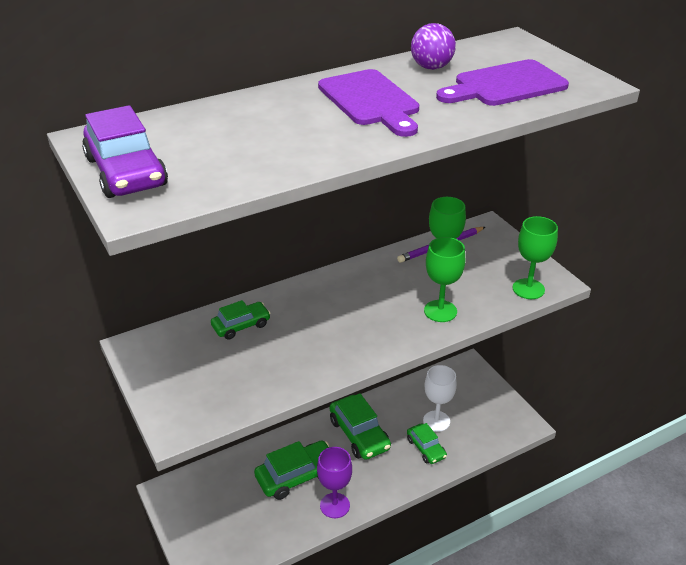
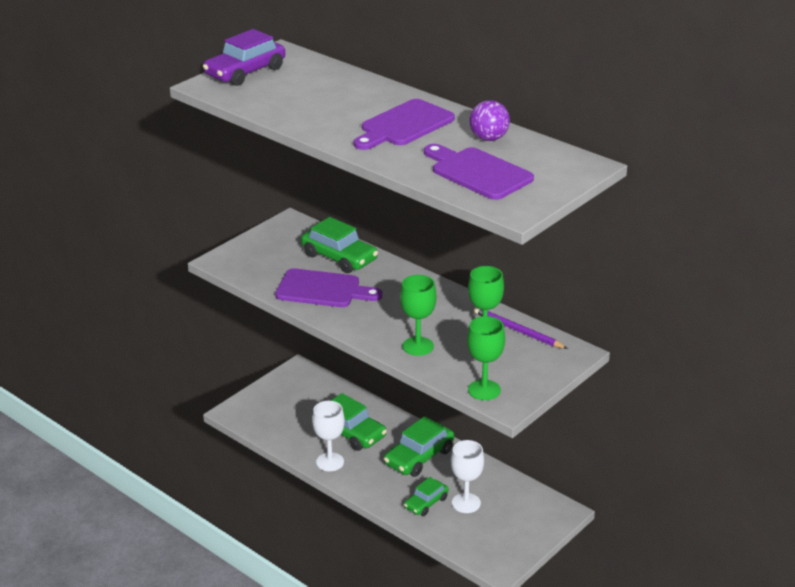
camera: 70 degrees right, 5 degrees down
green car [211,300,271,339] -> green car [301,217,378,273], size x1.64
purple goblet [317,447,352,518] -> white goblet [312,401,345,471]
none -> purple cutting board [275,268,382,307]

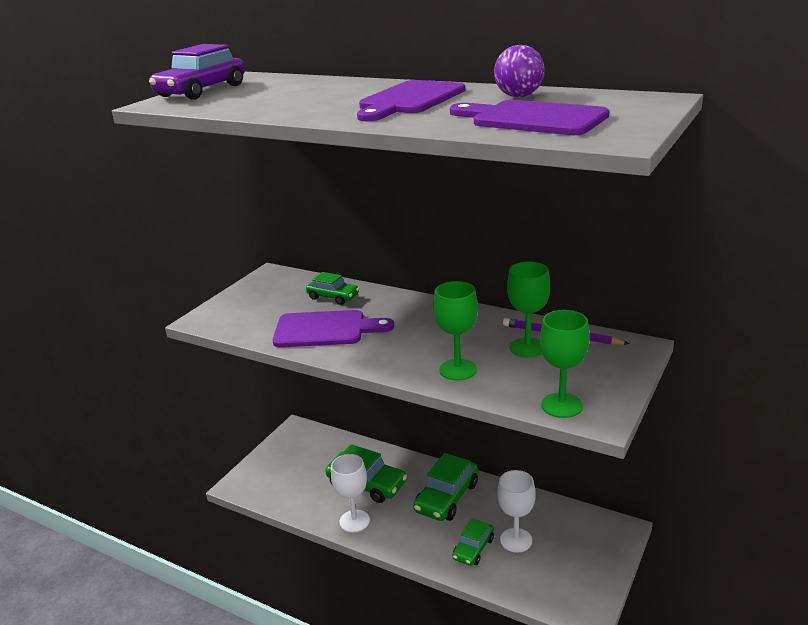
camera: 10 degrees left, 5 degrees down
green car [301,217,378,273] -> green car [306,272,359,305], size x0.61

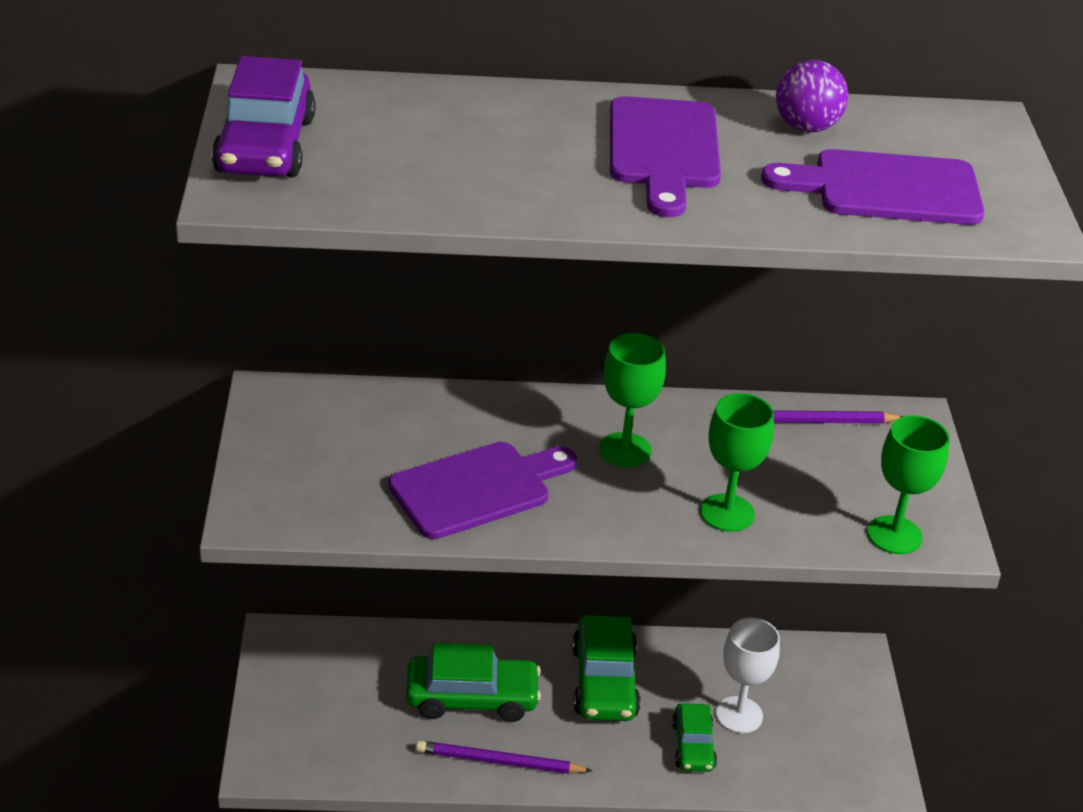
camera: 35 degrees left, 10 degrees up
green car [306,272,359,305] -> none
white goblet [331,454,370,532] -> purple pencil [416,741,592,774]
green goblet [507,262,550,358] -> green goblet moved to [599,333,666,468]

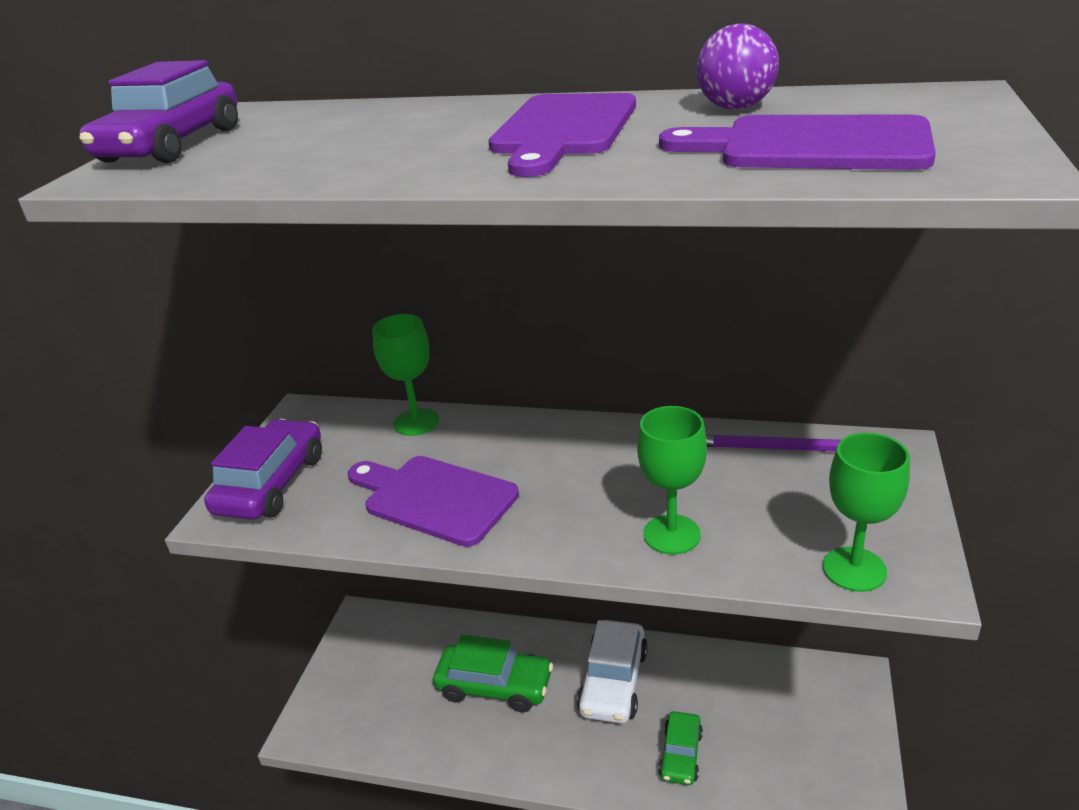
camera: 20 degrees right, 5 degrees down
purple cutting board [388,442,577,539] -> purple cutting board turned 135 degrees counterclockwise [348,456,519,547]
purple pencil [416,741,592,774] -> none
green car [572,615,641,721] -> white car [577,620,648,724]
green goblet [599,333,666,468] -> green goblet moved to [372,314,439,436]
white goblet [716,618,780,733] -> none
none -> purple car [204,419,322,520]

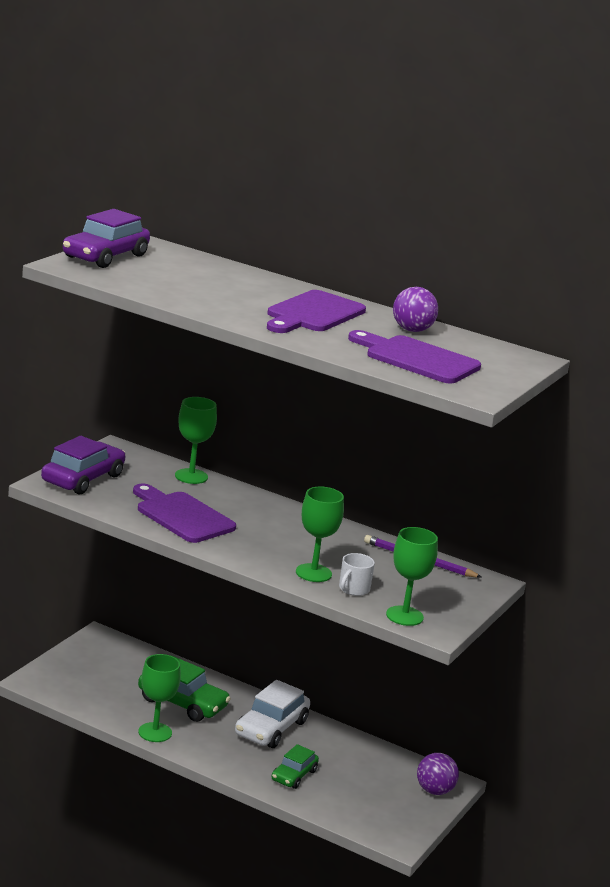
camera: 10 degrees right, 10 degrees down
none -> green goblet [138,654,181,742]
none -> white mug [339,553,375,596]
none -> purple ball [417,753,459,795]

